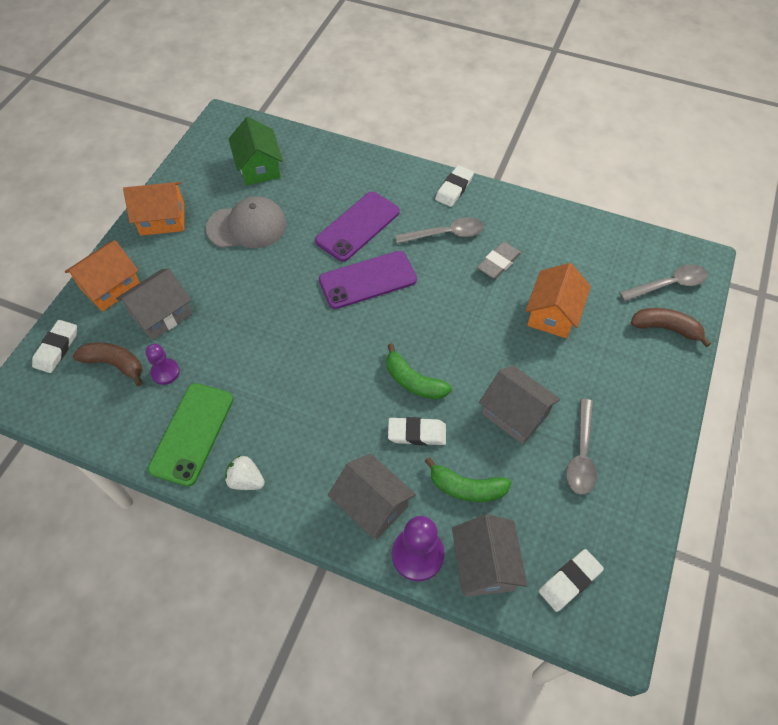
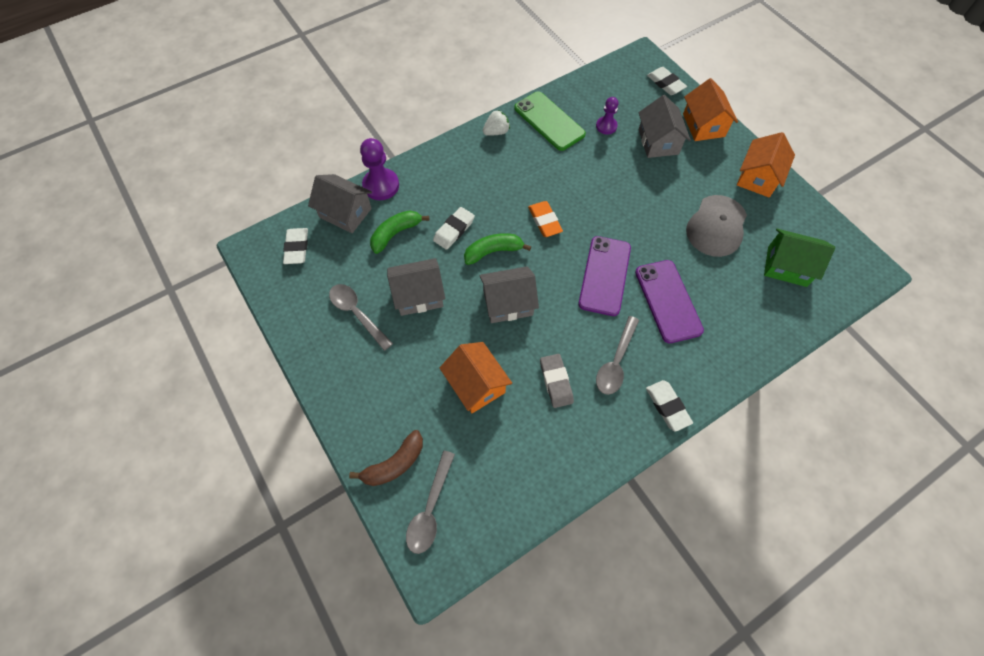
camera: 125 degrees right, 5 degrees up
brown banana [73,342,143,386] -> none
grey house [328,454,416,540] -> grey house moved to [479,266,539,323]
none -> orange eraser [528,201,563,237]

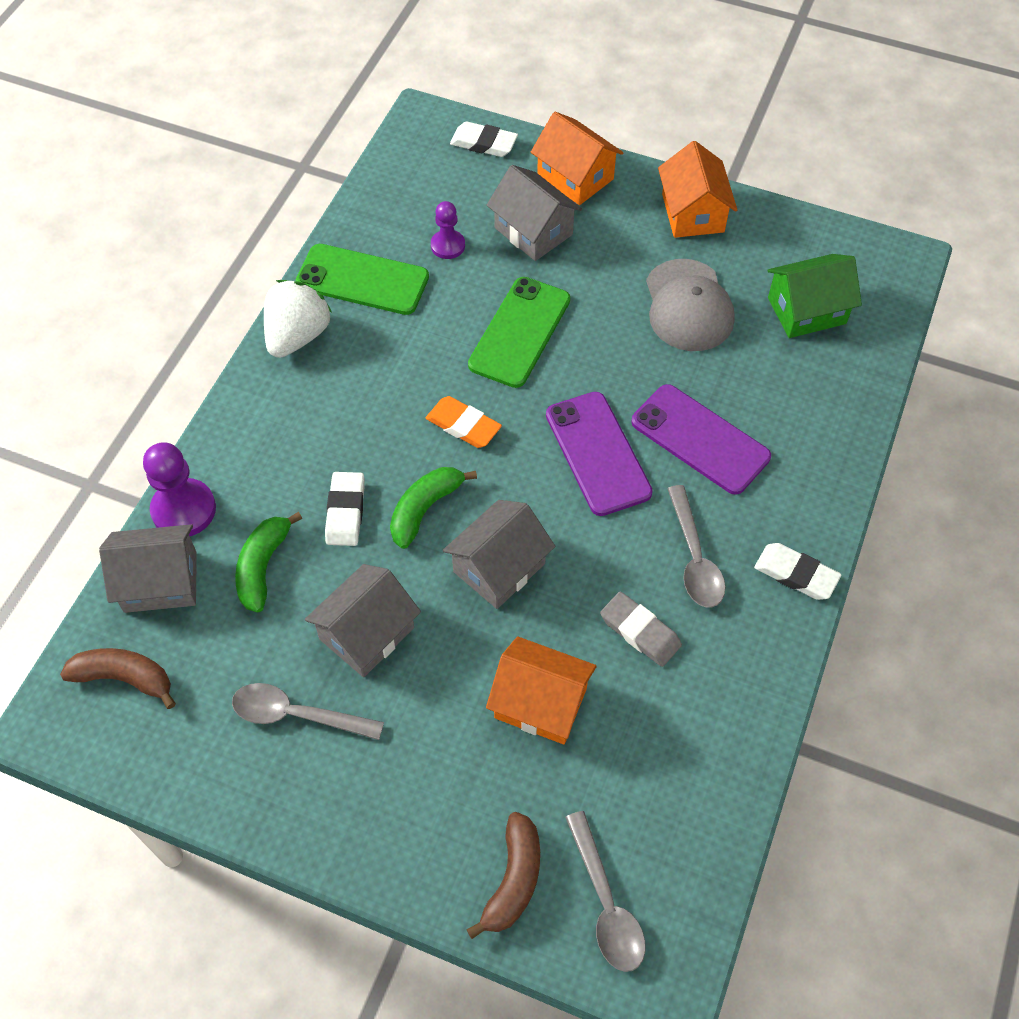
camera: 35 degrees left, 5 degrees down
white eraser [283,228,308,264] -> brown banana [60,648,176,709]
white strawberry [483,110,510,136] -> white strawberry [264,280,332,358], size x1.65
none -> green phone [468,277,570,388]

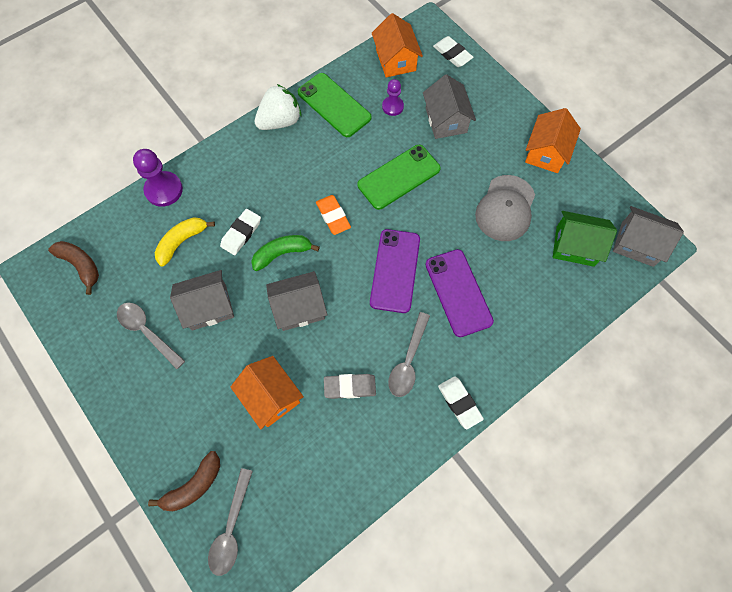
camera: 30 degrees right, 10 degrees up
grey house [99,524,197,613] -> grey house moved to [613,206,684,267]
green banana [235,512,302,612] -> yellow banana [155,217,215,267]
orange house [531,112,623,205] -> orange house moved to [372,13,423,77]
grey eraser [600,592,682,667] -> grey eraser turned 75 degrees counterclockwise [324,374,376,399]

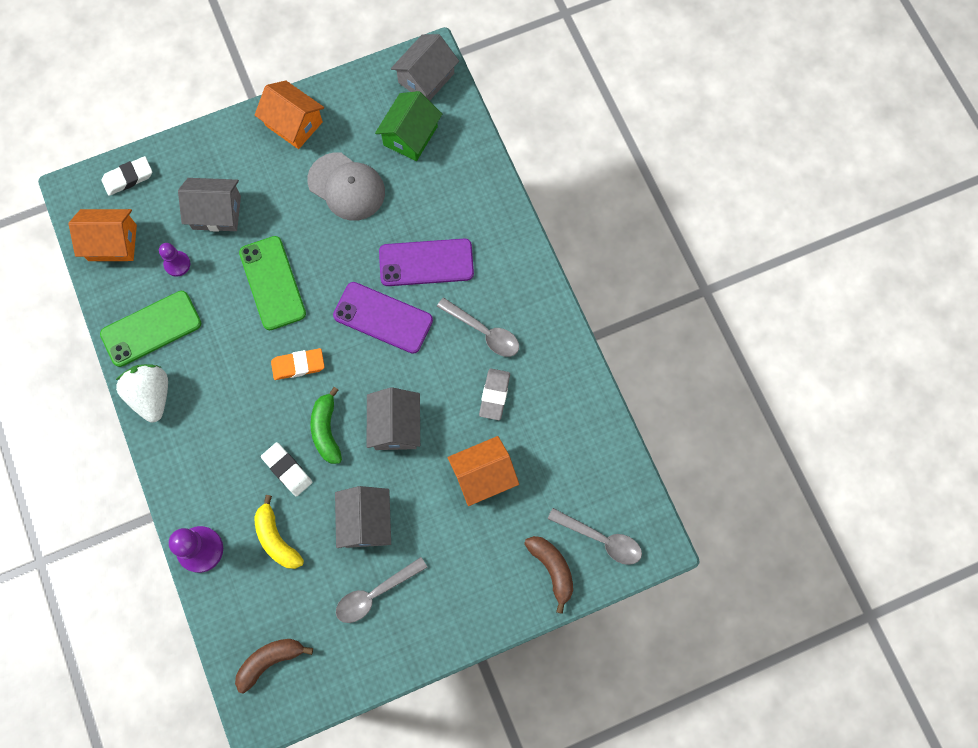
camera: 75 degrees left, 5 degrees up
white eraser [438,376,484,430] -> none

